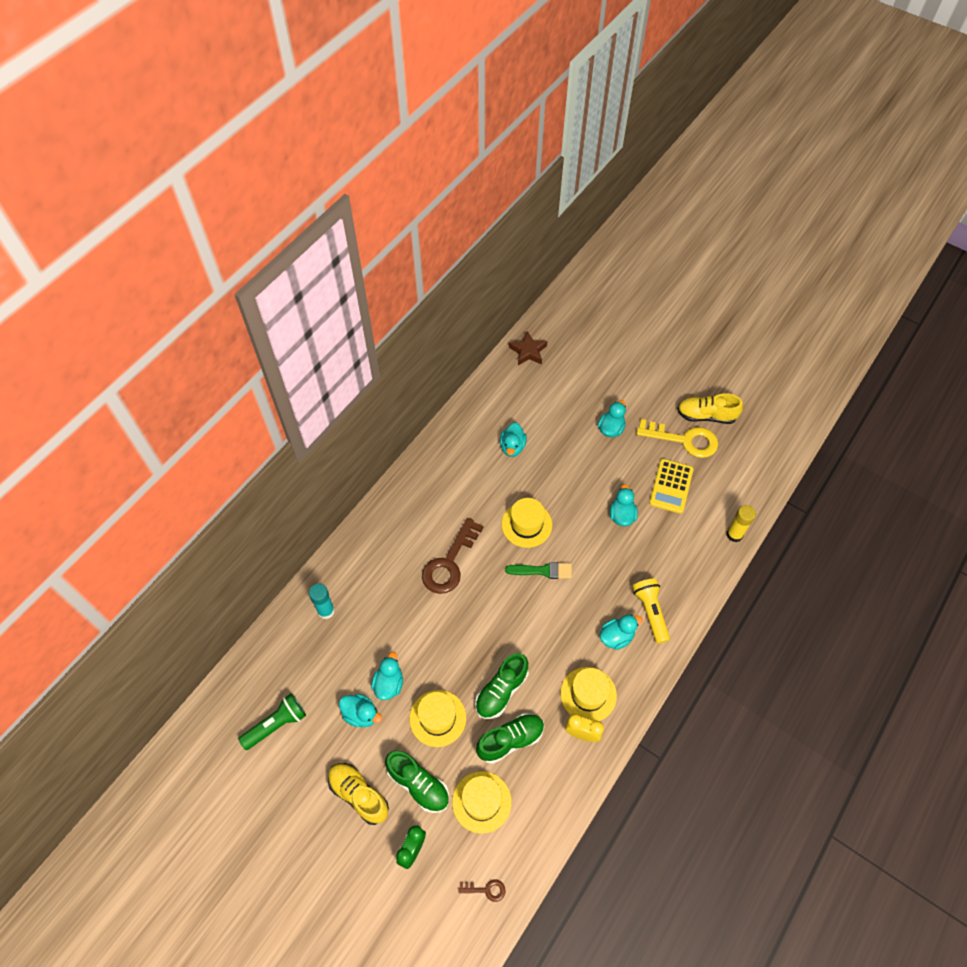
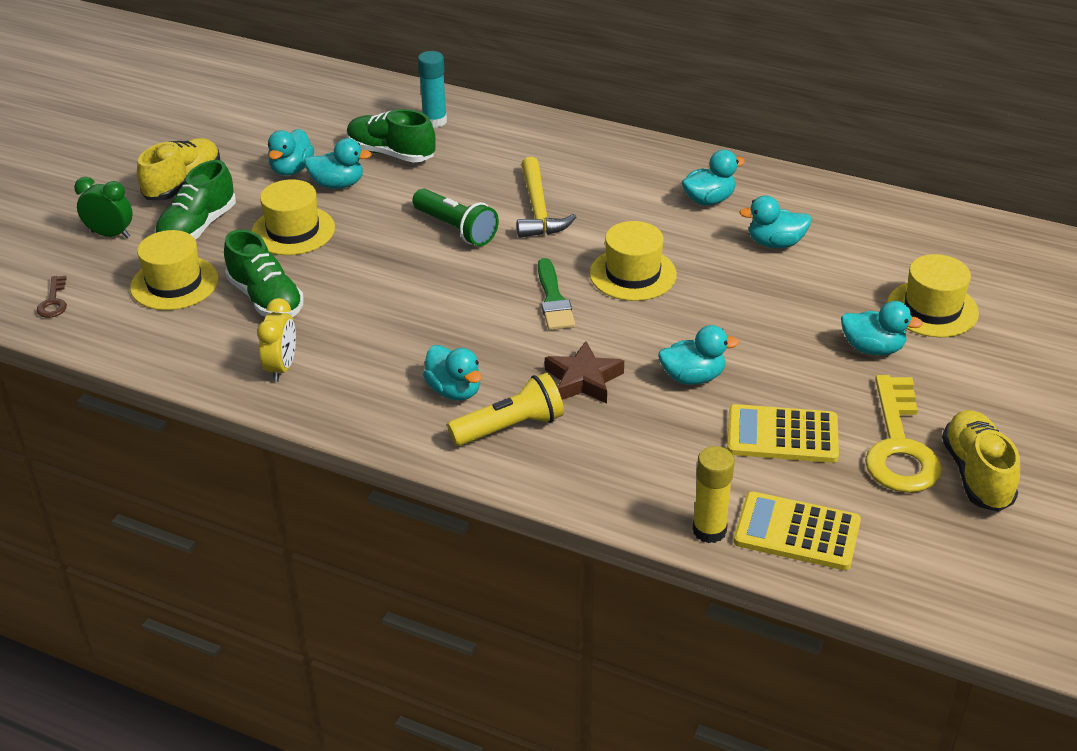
camera: 80 degrees right, 20 degrees down
green flashlight [239,694,306,750] -> green flashlight moved to [412,189,499,246]
brown key [422,518,483,594] -> yellow hammer [517,157,576,238]
green shoe [475,653,528,719] -> green shoe moved to [347,109,436,163]
brown star [509,331,548,365] -> brown star moved to [545,341,624,404]
yellow hat [561,667,617,721] -> yellow hat moved to [887,254,979,337]
none -> turquoise duck [682,150,745,206]
none -> yellow calculator [734,491,861,570]

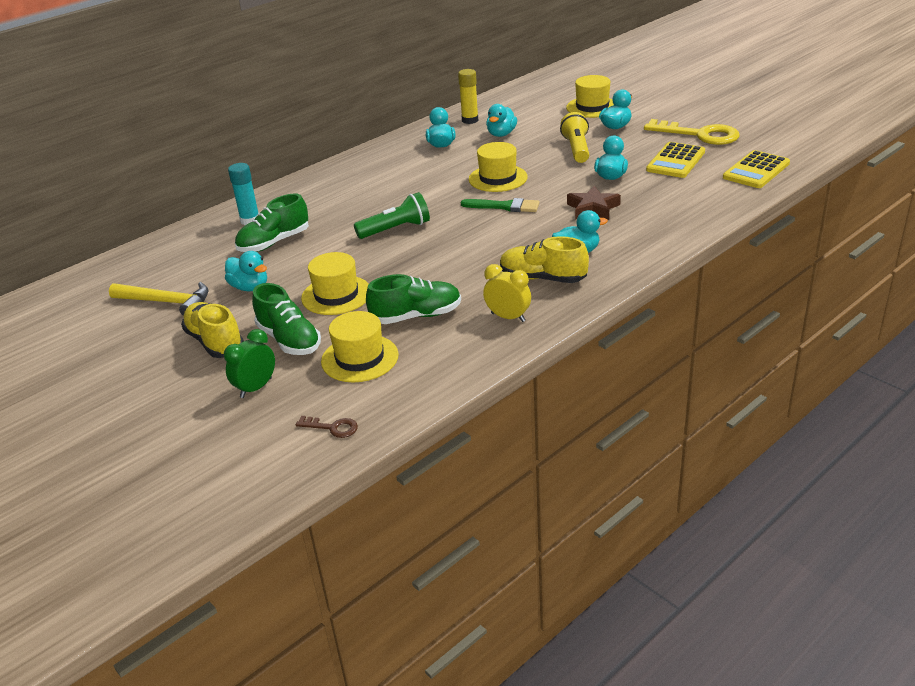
camera: 65 degrees left, 5 degrees down
turquoise duck [304,138,372,189] -> none
yellow flashlight [447,373,564,446] -> yellow flashlight moved to [560,112,589,163]
yellow hammer [517,157,576,238] -> yellow hammer moved to [109,282,209,316]
yellow glue stick [693,446,735,543] -> yellow glue stick moved to [458,69,478,124]
yellow shoe [942,410,1020,512] -> yellow shoe moved to [500,236,589,283]

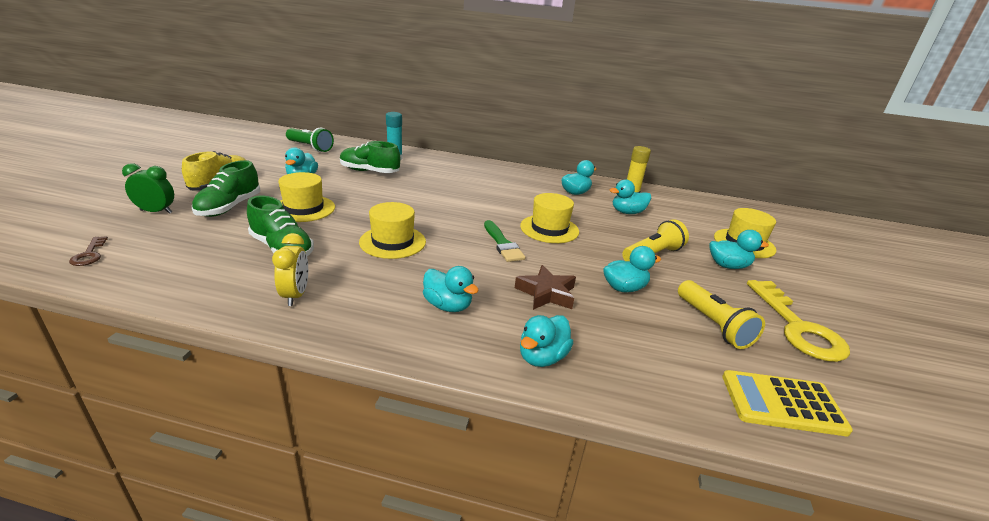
camera: 50 degrees right, 5 degrees down
yellow hammer [109,282,209,316] -> none
yellow hat [321,311,399,382] -> yellow hat moved to [359,202,426,259]
green flashlight [354,192,430,239] -> green flashlight moved to [286,127,334,152]
yellow shoe [500,236,589,283] -> none
yellow calculator [646,142,705,178] -> yellow flashlight [678,280,765,349]
none -> turquoise duck [520,315,573,367]

